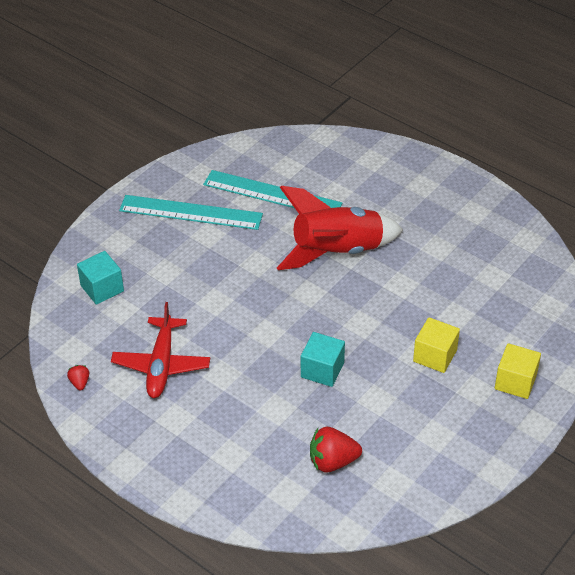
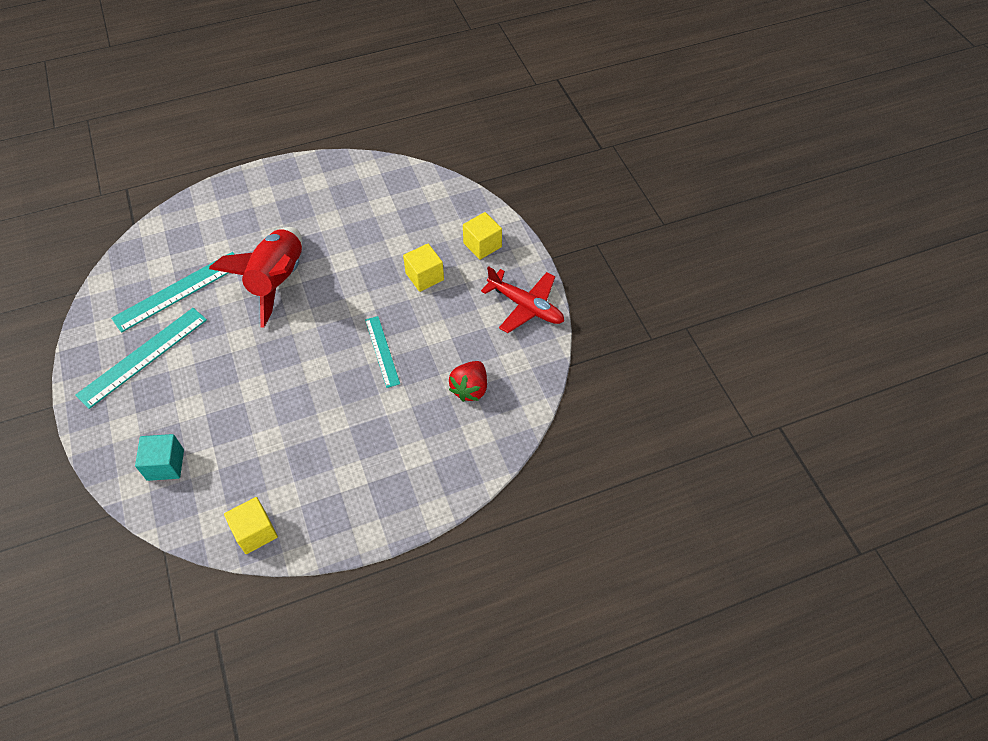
camera: 60 degrees left, 10 degrees up
red strawberry [67,365,89,390] -> yellow cube [224,497,278,554]
red plane [111,302,210,398] -> red plane moved to [481,266,564,333]
turquoise cube [301,332,345,387] -> turquoise ruler [365,316,400,388]

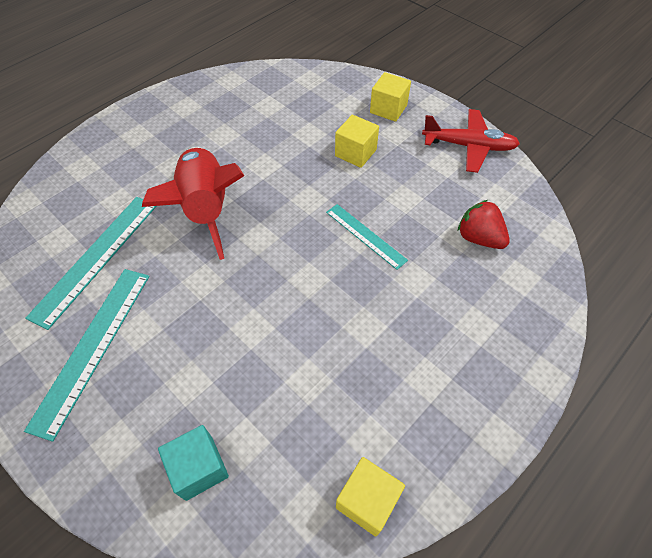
camera: 25 degrees left, 0 degrees up
red strawberry [449,361,487,402] -> red strawberry turned 135 degrees clockwise [458,200,510,249]

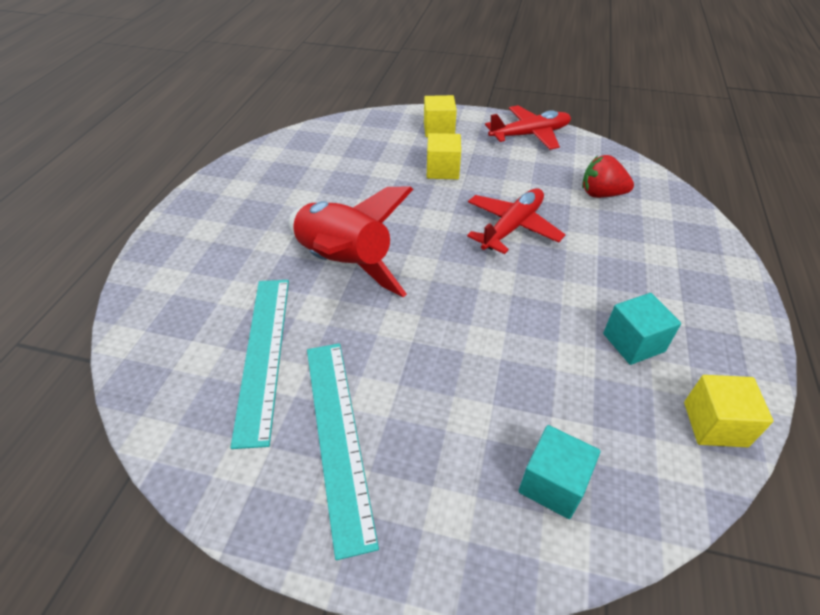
camera: 30 degrees left, 10 degrees down
turquoise ruler [326,204,408,270] -> red plane [467,188,566,254]
none -> turquoise cube [603,293,681,365]

